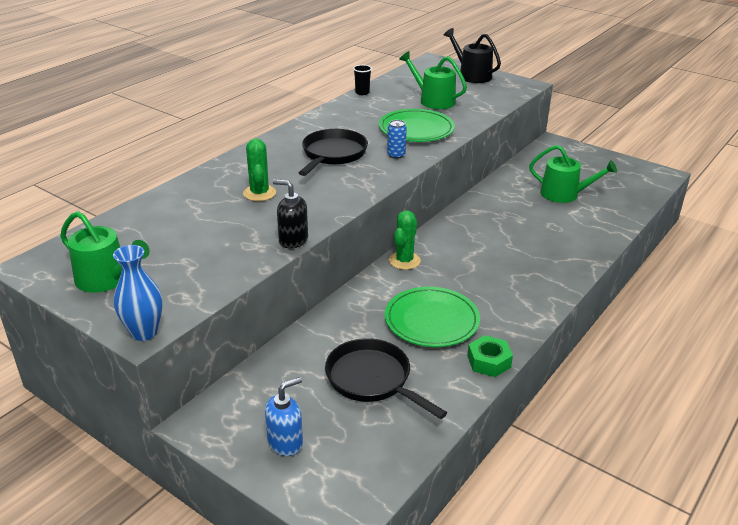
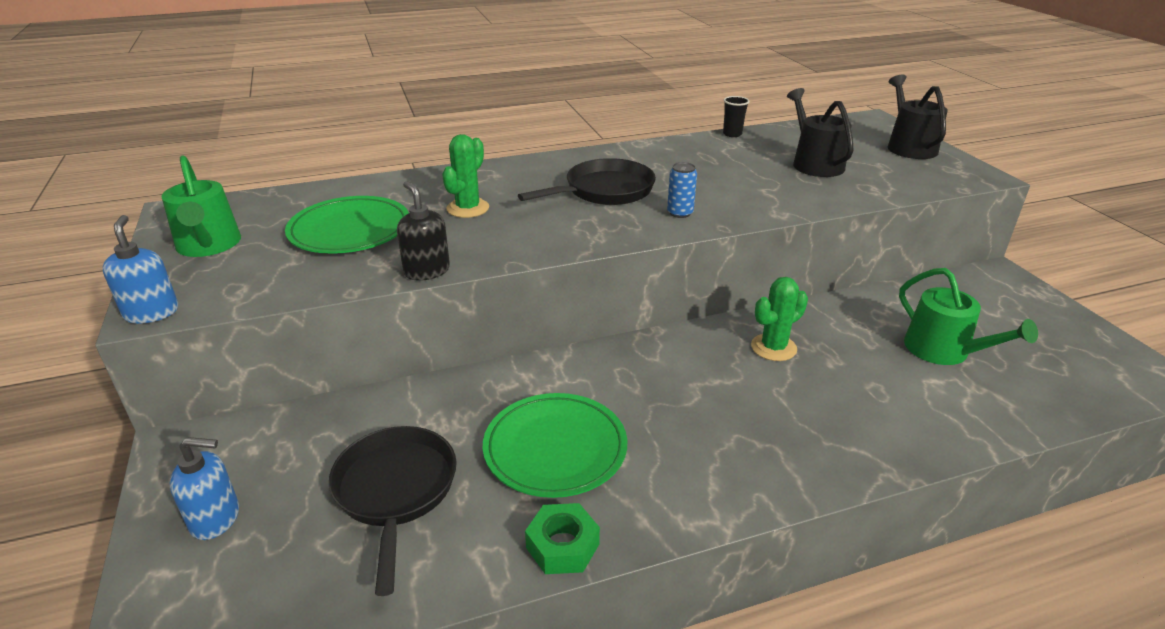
camera: 35 degrees right, 0 degrees up
blue vase [113,245,163,341] -> blue soap dispenser [102,215,178,324]
green plate [379,109,455,142] -> green plate moved to [285,196,409,254]
green cactus [389,210,421,270] -> green cactus moved to [751,277,808,361]
green watering can [399,51,467,109] -> black watering can [787,88,854,177]

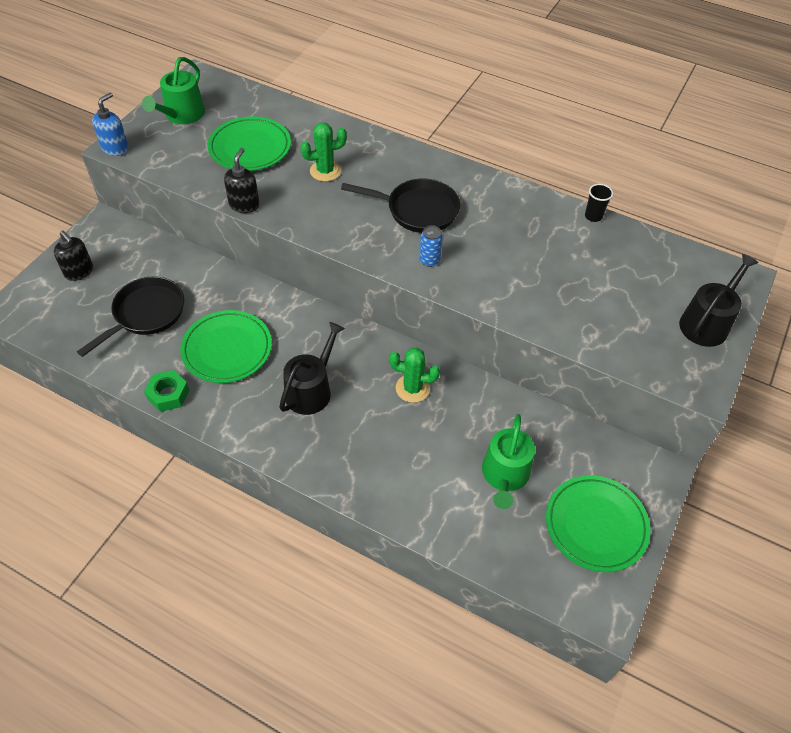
camera: 45 degrees right, 20 degrees up
blue soap dispenser [169,437,239,540] -> black soap dispenser [54,231,93,281]
black watering can [787,88,854,177] -> black watering can moved to [279,322,345,415]
none -> green plate [546,475,650,572]

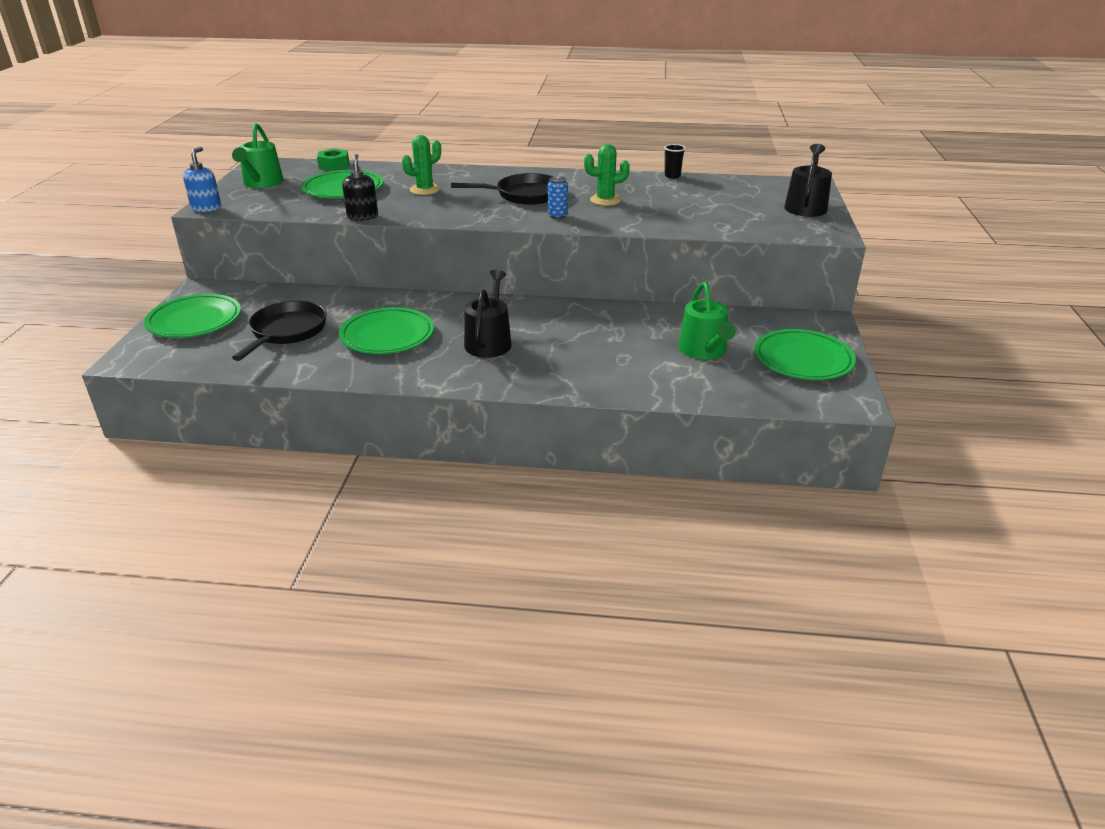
camera: 20 degrees left, 20 degrees down
black soap dispenser [54,231,93,281] -> green plate [144,294,241,338]
green nut [144,370,189,412] -> green nut moved to [317,148,349,171]
green cactus [389,348,440,403] -> green cactus moved to [584,144,630,206]

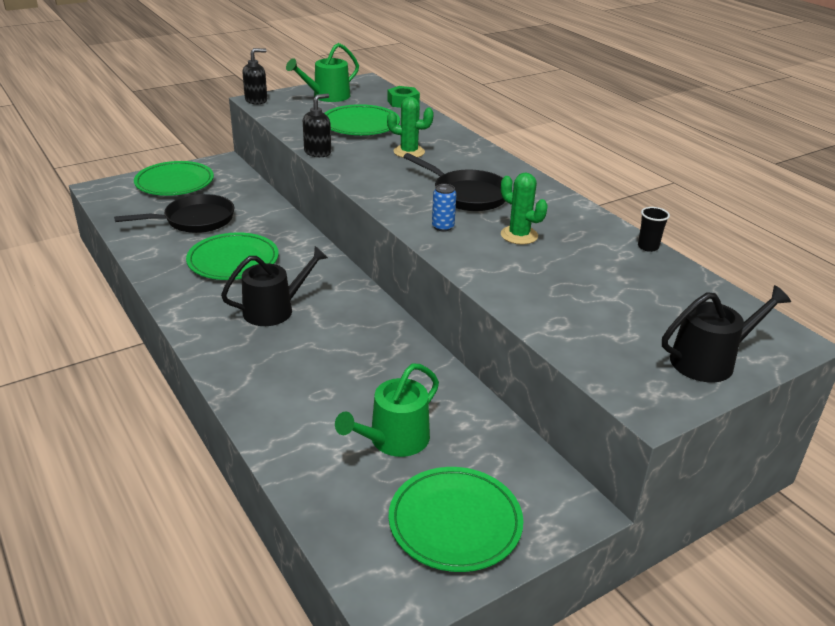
camera: 50 degrees right, 0 degrees up
blue soap dispenser [183,147,221,212] -> black soap dispenser [242,48,267,105]

